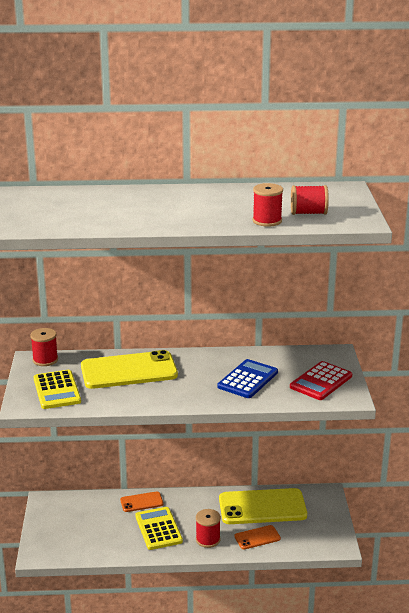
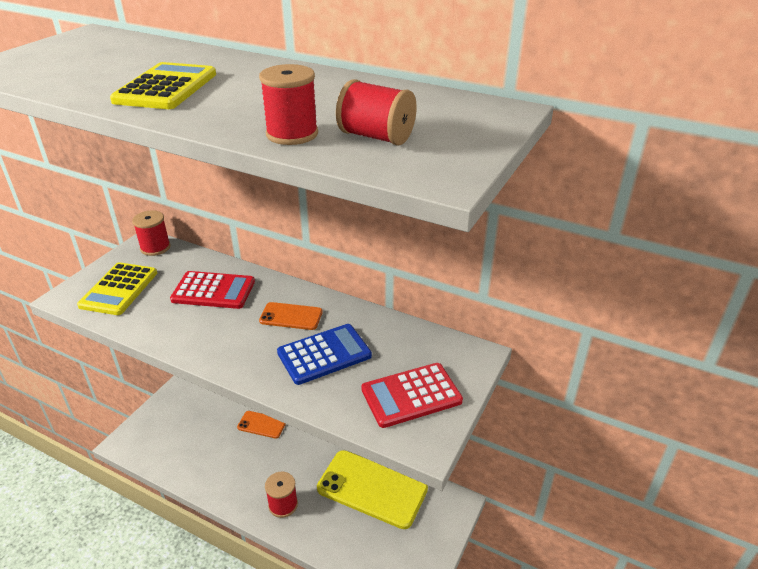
camera: 30 degrees right, 10 degrees up
yellow phone [81,350,178,389] -> red calculator [170,271,255,309]
yellow calculator [135,507,183,550] -> yellow calculator moved to [110,62,216,109]
orange phone [234,525,281,549] -> orange phone moved to [259,302,323,330]

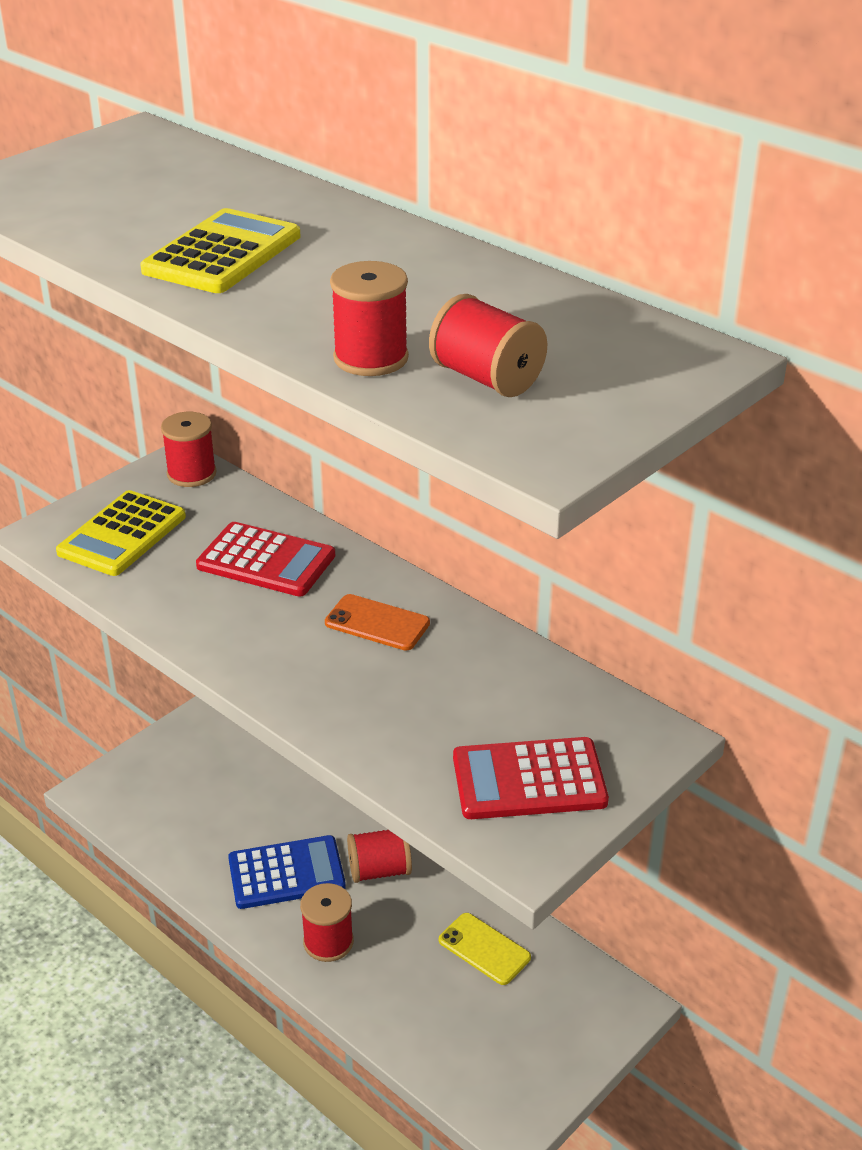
camera: 15 degrees right, 0 degrees up
orange phone [237,411,286,438] -> none
blue calculator [277,324,372,385] -> blue calculator moved to [228,835,346,909]
yellow phone [317,450,428,529] -> yellow phone [439,913,531,985], size x0.48
none -> red spool [347,830,412,883]

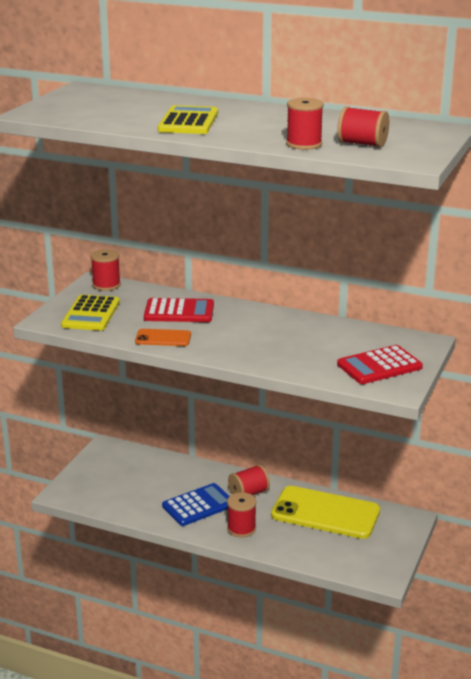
camera: 20 degrees left, 10 degrees down
orange phone [325,594,430,650] -> orange phone moved to [135,329,191,346]
yellow phone [439,913,531,985] -> yellow phone [271,486,380,539], size x2.06

